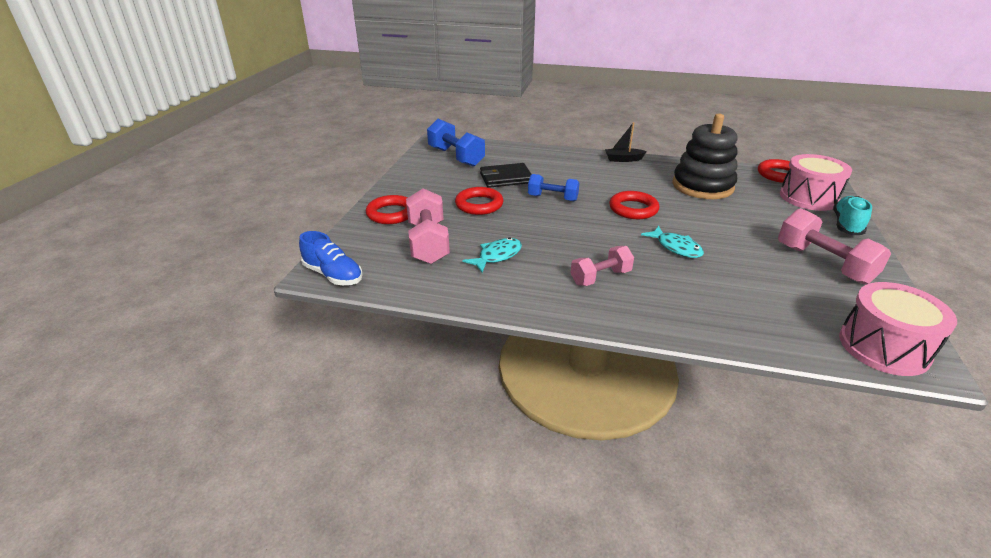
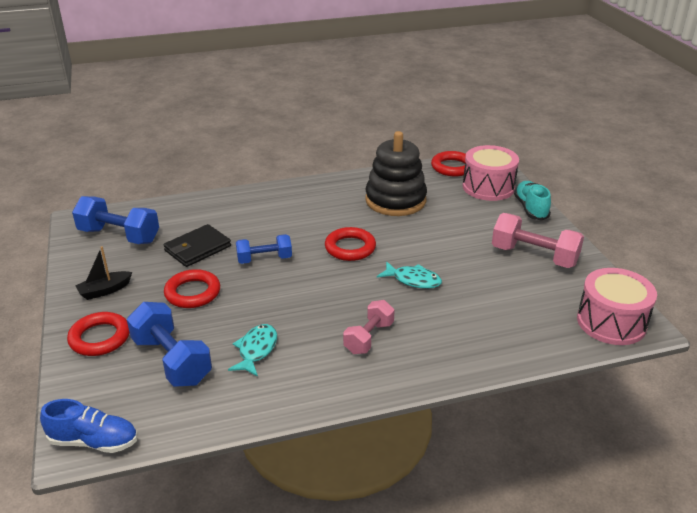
camera: 30 degrees left, 0 degrees up
pink dumbbell [406,188,450,264] -> blue dumbbell [127,302,212,387]
black boat [605,122,647,162] -> black boat moved to [75,246,132,300]

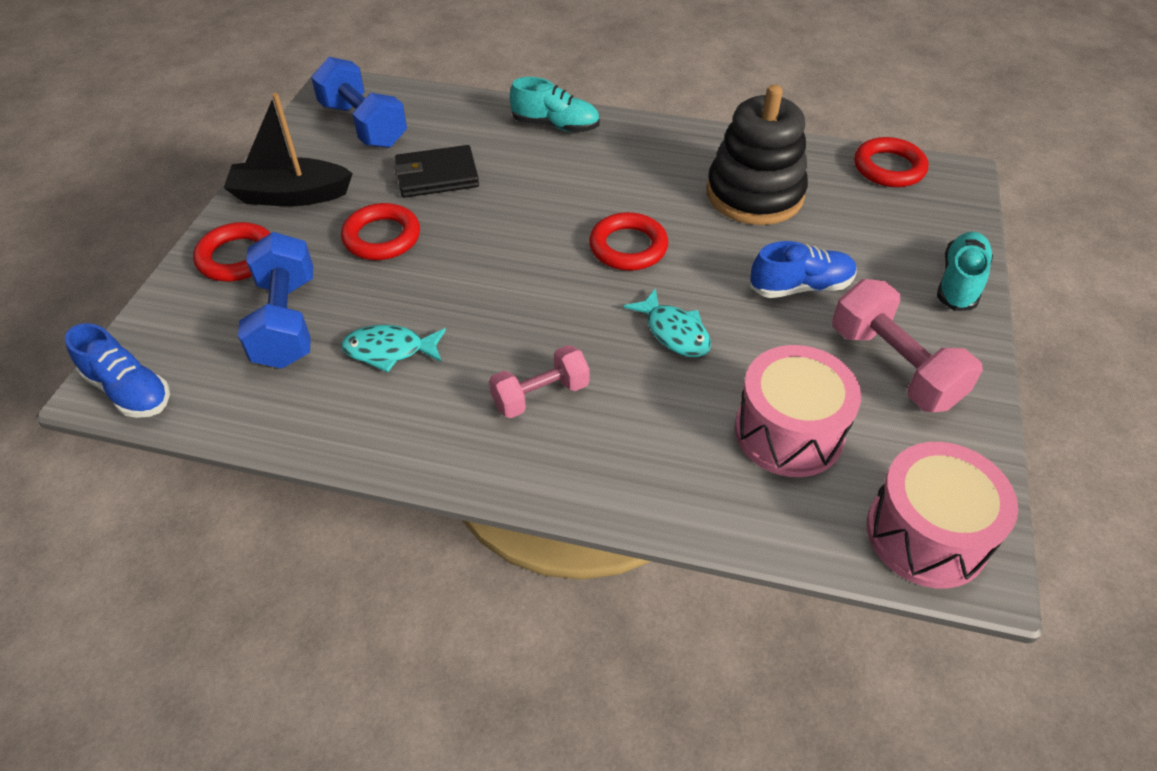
camera: 30 degrees right, 15 degrees up
black boat [75,246,132,300] -> black boat [223,93,353,206], size x1.66
turquoise fish [228,324,277,376] -> turquoise fish turned 135 degrees counterclockwise [341,325,446,372]
blue dumbbell [236,234,292,264] -> none
pink drum [463,145,519,201] -> pink drum moved to [735,345,861,477]
none -> turquoise shoe [510,77,600,132]
none -> blue shoe [750,241,857,298]

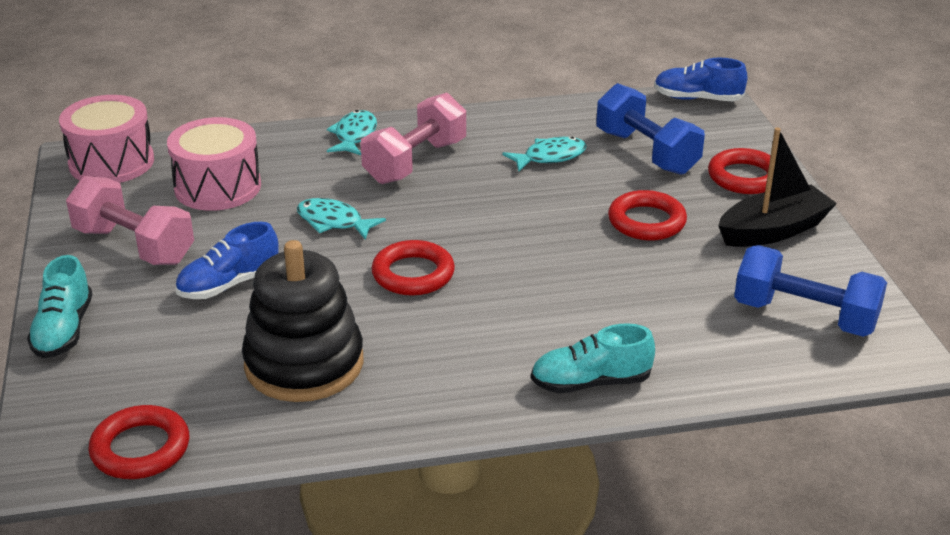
camera: 155 degrees right, 15 degrees down
black wallet [394,145,479,198] -> none
pink dumbbell [489,345,590,418] -> pink dumbbell [361,93,466,184], size x1.55
none -> turquoise fish [327,110,377,155]

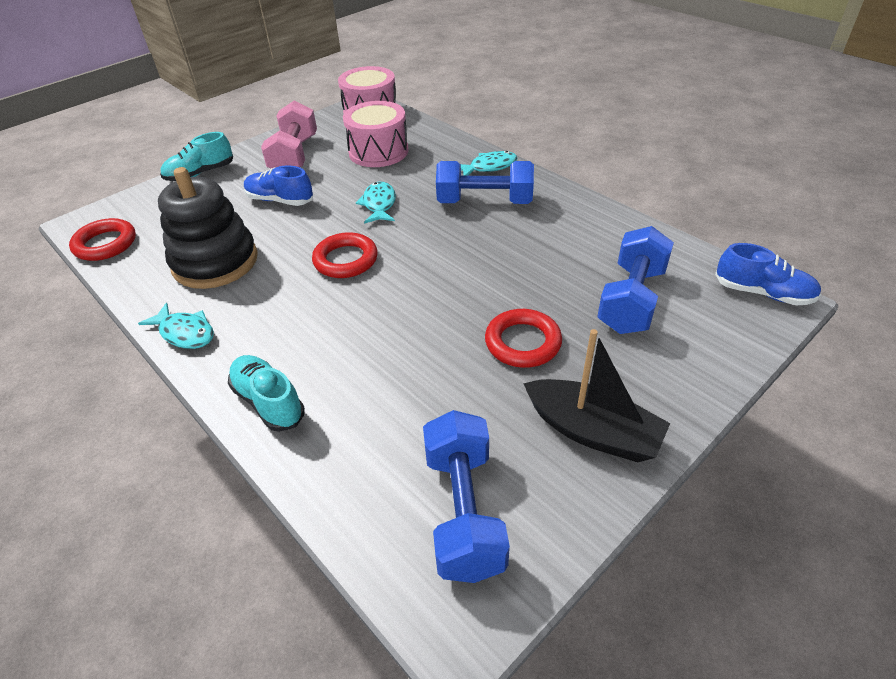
camera: 60 degrees right, 10 degrees up
pink dumbbell [361,93,466,184] -> blue dumbbell [436,161,534,204]
turquoise fish [502,137,587,172] -> turquoise fish moved to [138,303,214,349]
blue shoe [654,58,748,101] -> blue shoe turned 135 degrees clockwise [715,243,821,305]
red ring [708,148,771,194] -> none

